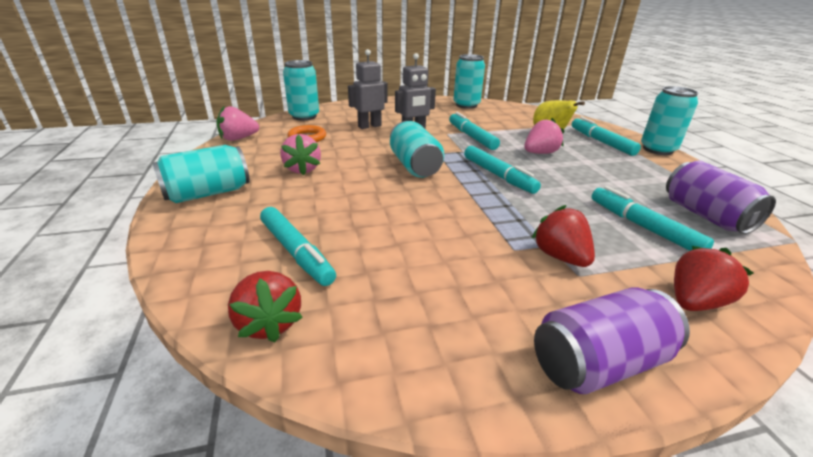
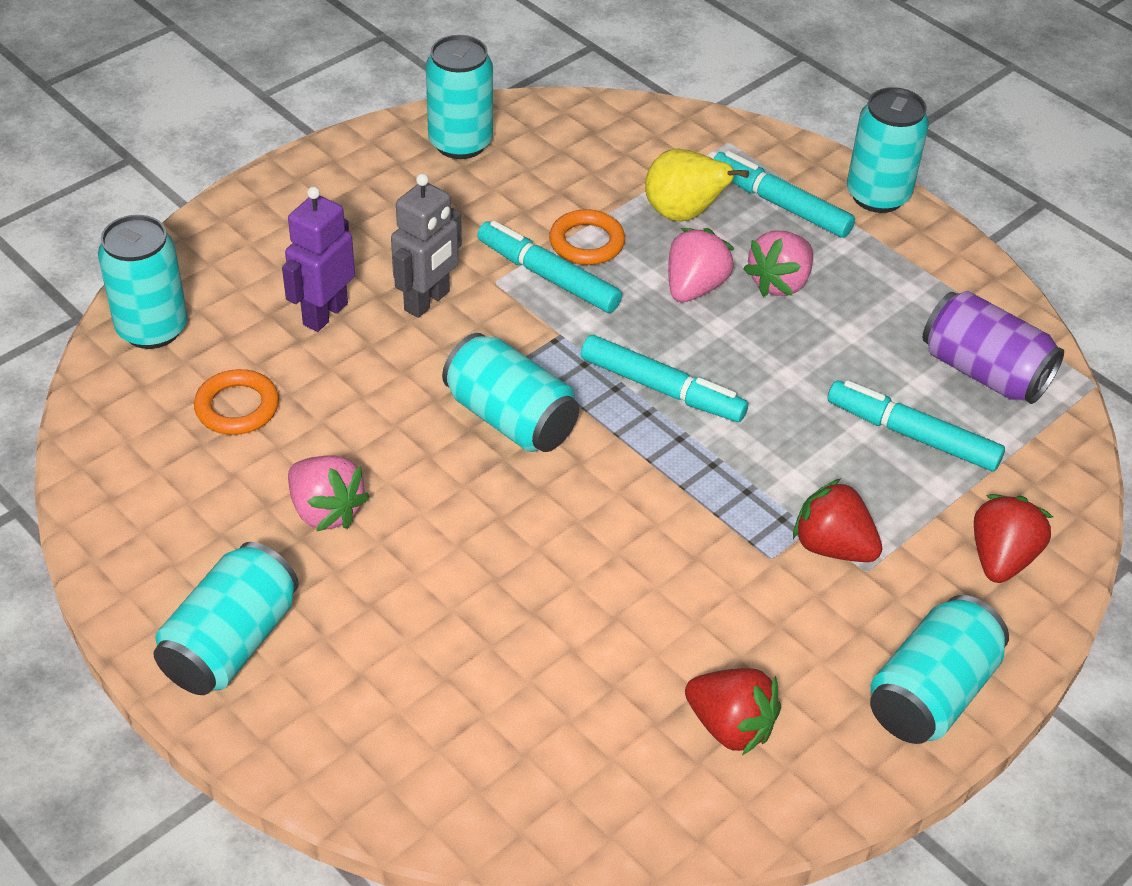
camera: 30 degrees left, 15 degrees up
pink strawberry [216,105,259,141] -> pink strawberry moved to [743,231,813,297]
red strawberry [228,271,303,342] -> red strawberry moved to [685,668,781,756]
turquoise marker [260,207,336,286] -> none
grey robot [348,49,388,129] -> purple robot [282,186,355,332]
purple can [534,287,690,394] -> turquoise can [870,595,1009,744]
none -> orange ring [549,209,625,265]

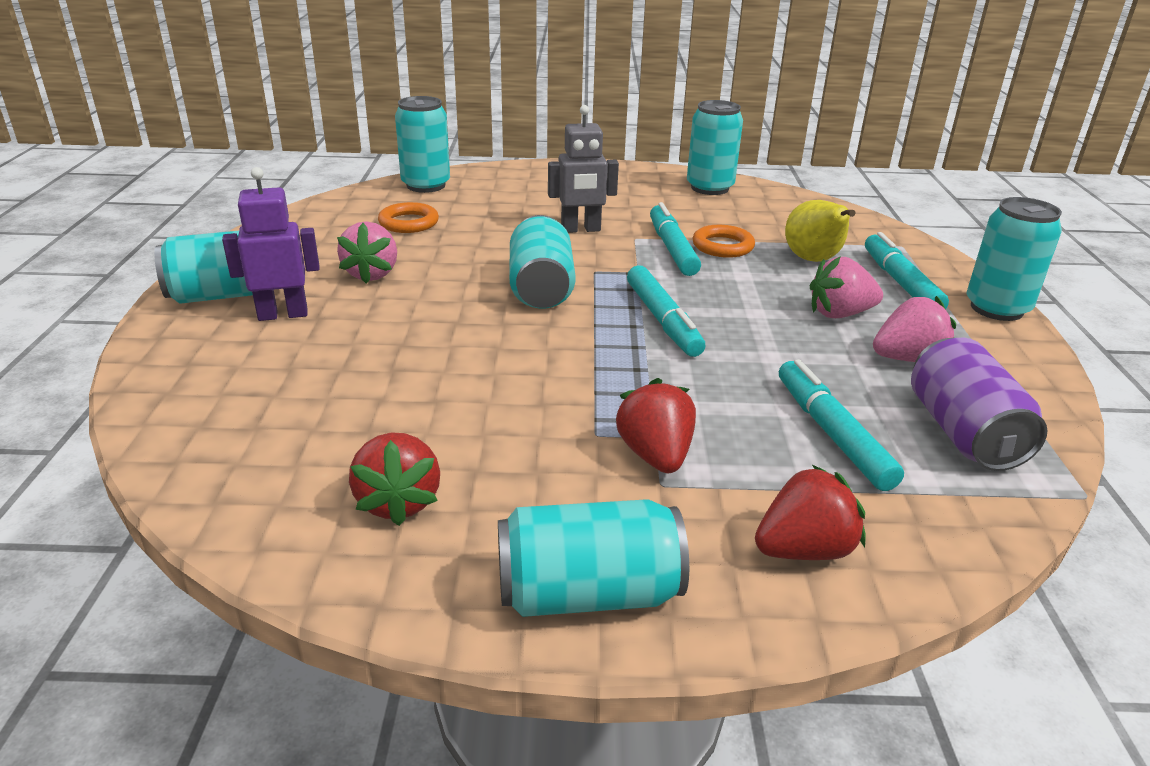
camera: 45 degrees right, 15 degrees down
purple robot [282,186,355,332] -> purple robot moved to [222,167,319,321]
pink strawberry [668,228,734,302] -> pink strawberry moved to [873,296,956,362]

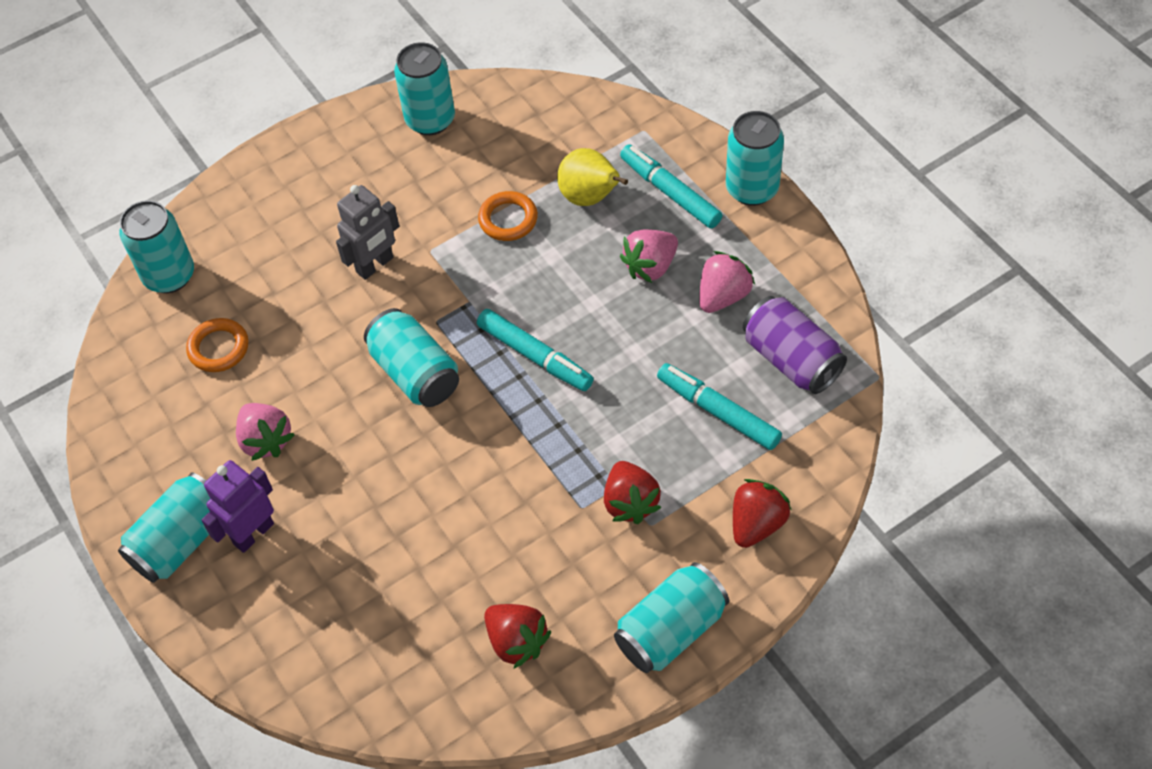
camera: 30 degrees left, 25 degrees up
red strawberry [615,378,696,473] -> red strawberry turned 150 degrees counterclockwise [604,461,662,524]
turquoise marker [650,202,701,276] -> none

